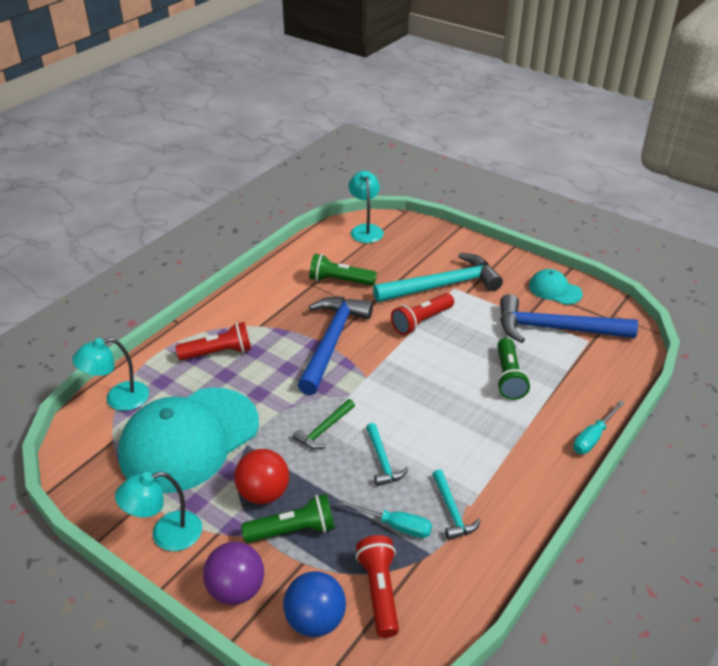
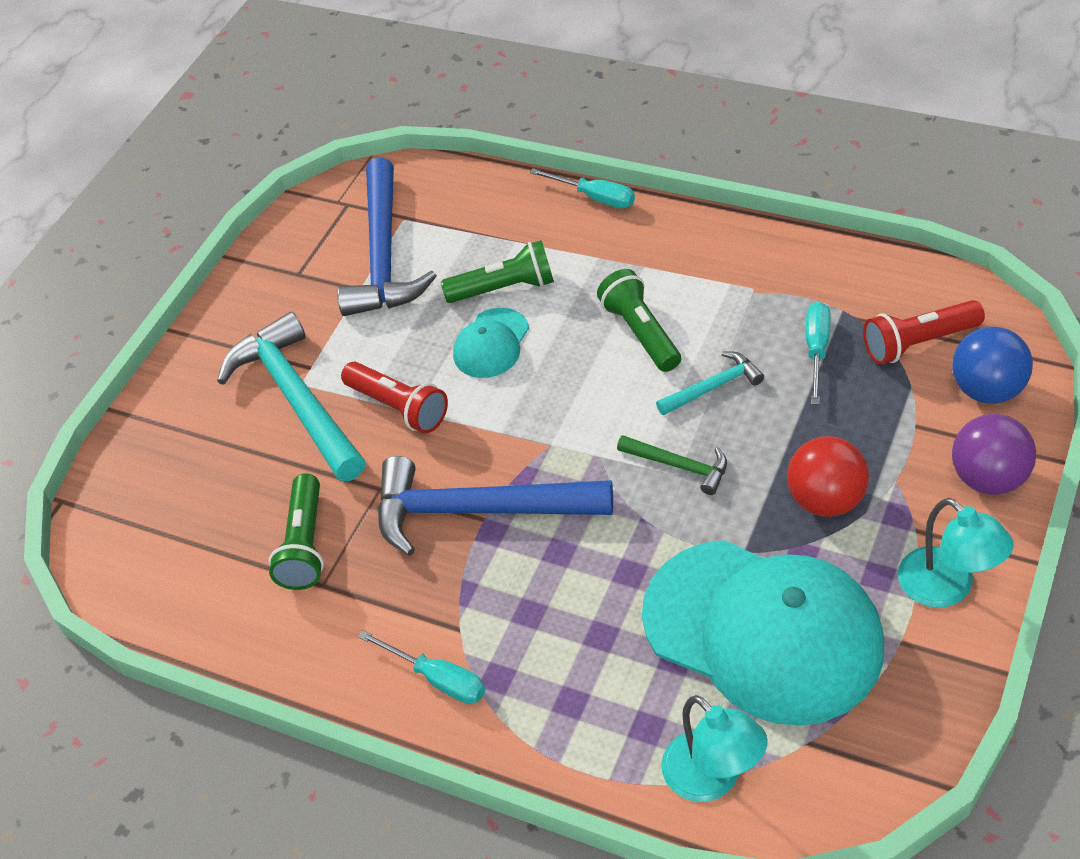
camera: 95 degrees left, 10 degrees up
red flashlight [176,322,251,360] -> none
green flashlight [241,494,335,543] -> green flashlight moved to [597,269,681,372]
turquoise lamp [348,171,384,243] -> none
turquoise hammer [432,469,481,540] -> none
turquoise cap [529,269,583,305] -> turquoise cap moved to [453,308,529,378]
none -> turquoise screwdriver [358,630,485,704]

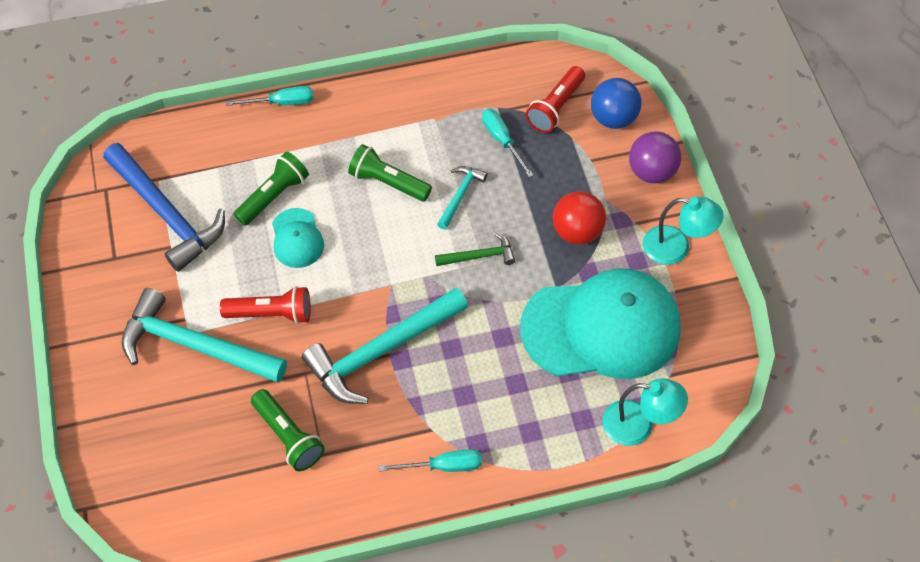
camera: 45 degrees left, 10 degrees up
blue hammer [378,456,613,556] -> turquoise hammer [302,288,468,404]

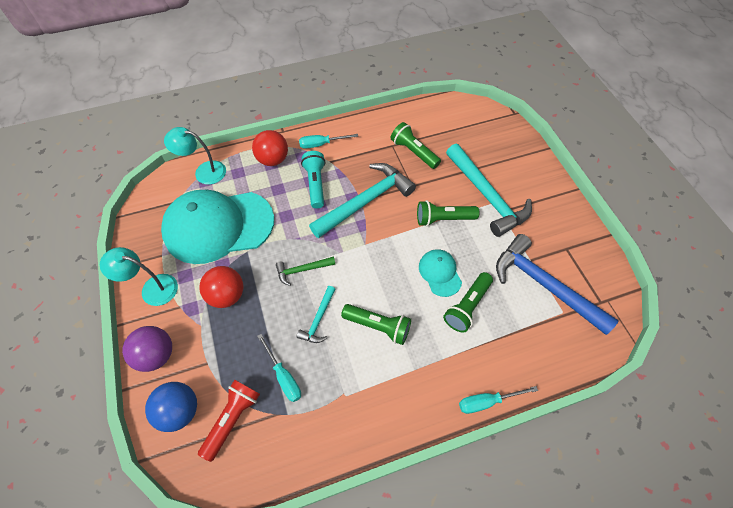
camera: 175 degrees right, 0 degrees up
turquoise hammer [122,288,287,383] -> turquoise hammer turned 45 degrees clockwise [446,144,532,237]
red flashlight [220,286,311,324] -> green flashlight [417,200,480,227]
none -> red ball [252,130,288,166]
none -> turquoise flashlight [301,151,325,209]

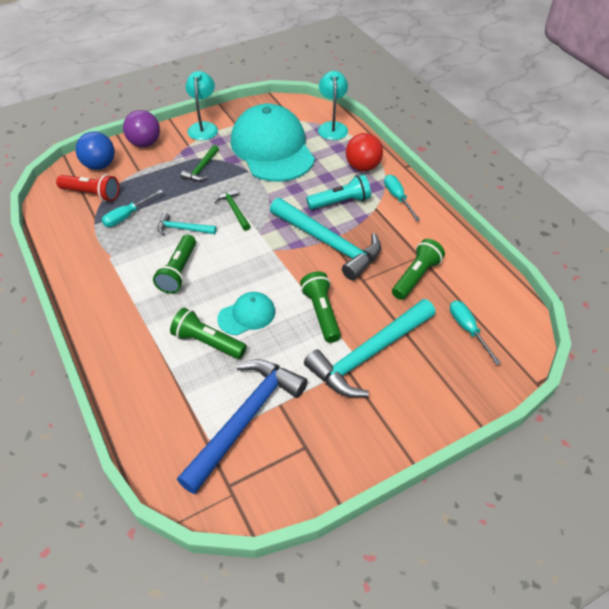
camera: 80 degrees right, 10 degrees down
red ball [199,266,243,308] -> green hammer [181,145,219,181]
turquoise screwdriver [459,386,538,414] -> turquoise screwdriver moved to [450,300,501,365]

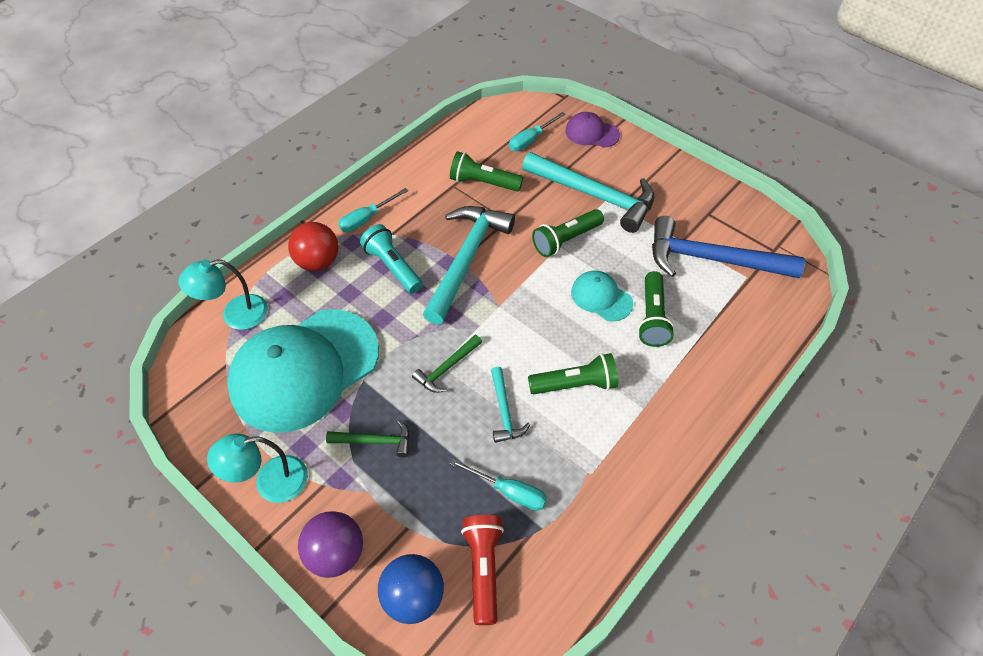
camera: 110 degrees left, 5 degrees up
none -> purple cap [565,112,620,148]

